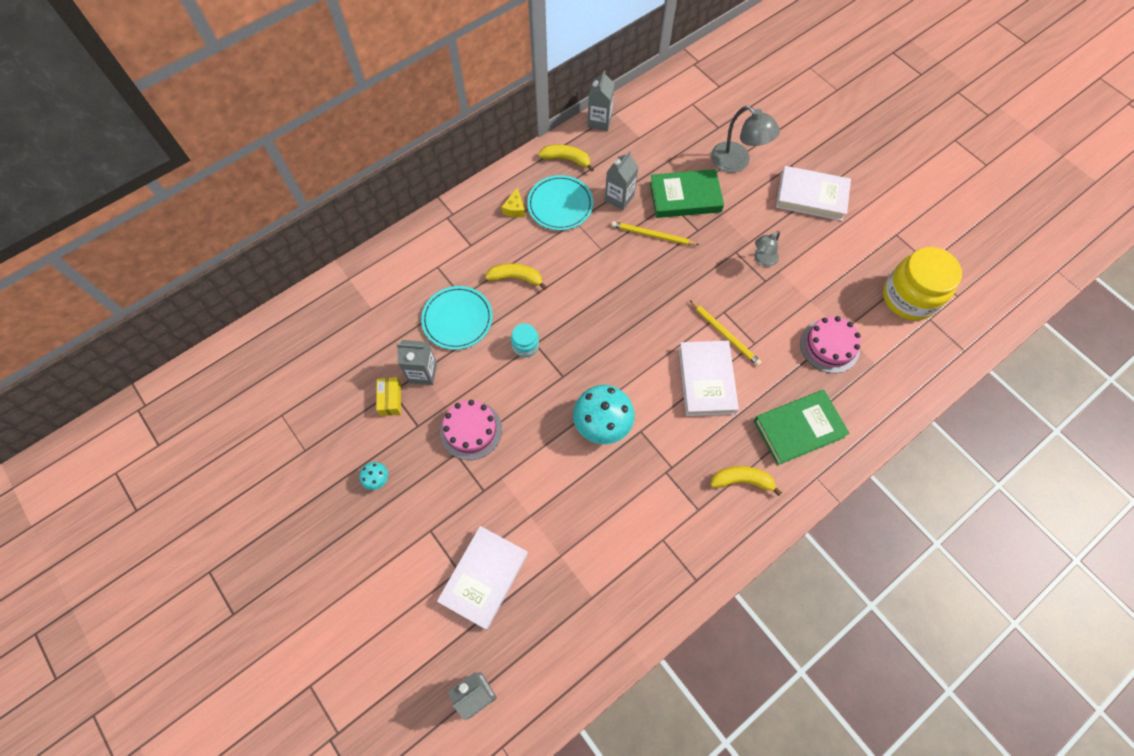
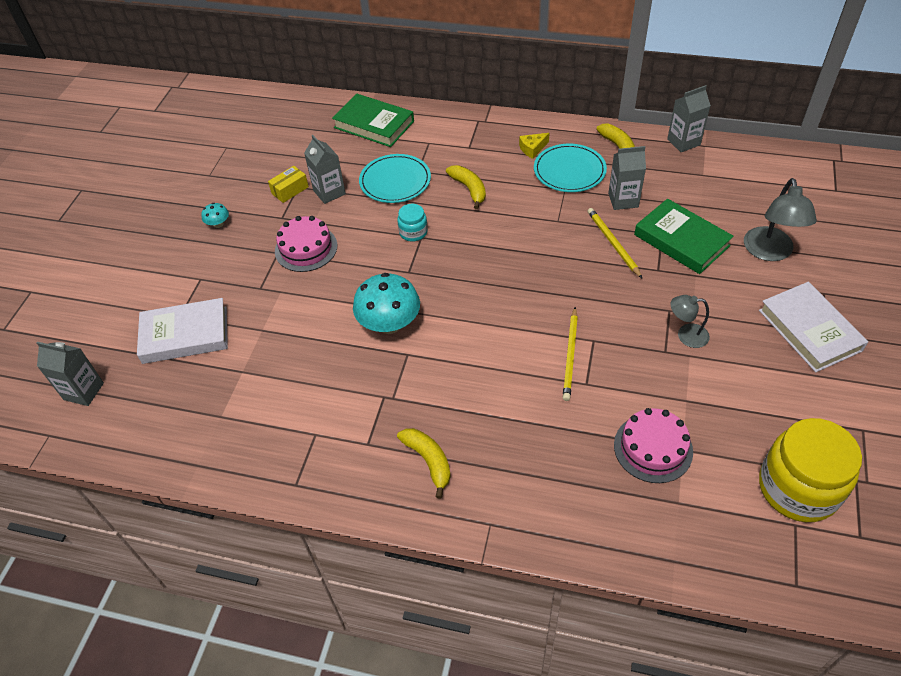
camera: 55 degrees right, 15 degrees down
white book [679,341,739,416] -> none
green book [754,390,850,465] -> green book moved to [332,94,414,147]

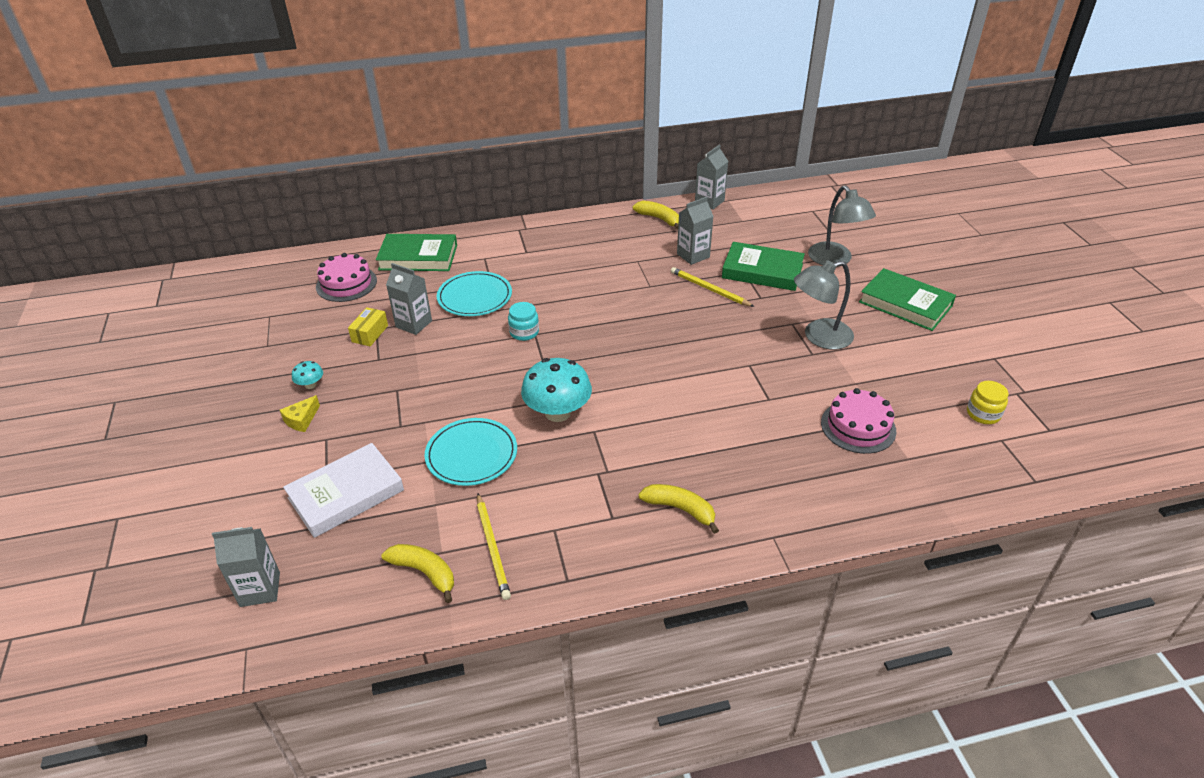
camera: 30 degrees left, 10 degrees down
pink cake [275,216,337,272] -> pink cake moved to [316,253,377,302]
yellow banana [446,165,486,209] -> yellow banana moved to [382,544,454,603]
yellow cheese [519,133,549,159] -> yellow cheese moved to [280,395,320,432]
turquoise plate [534,144,607,192] -> turquoise plate moved to [424,418,517,486]
yellow pencil [563,307,578,401] -> yellow pencil moved to [477,494,511,600]
grey lamp [670,295,710,348] -> grey lamp [794,260,854,350], size x1.69
white book [759,282,868,372] -> green book [859,268,956,331]
yellow jar [759,418,862,522] -> yellow jar [967,381,1009,424], size x0.47

